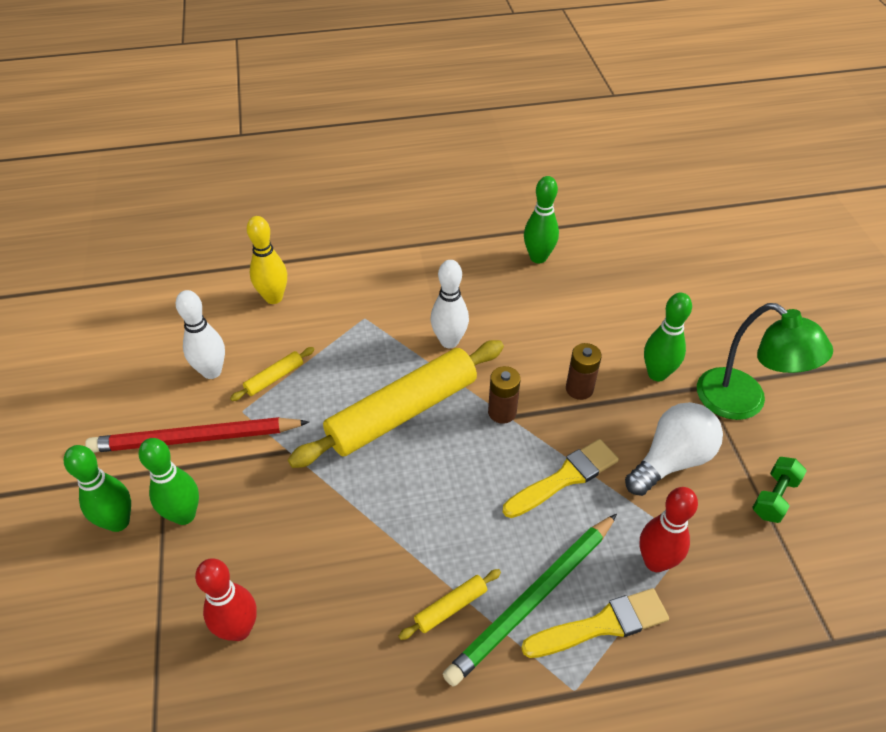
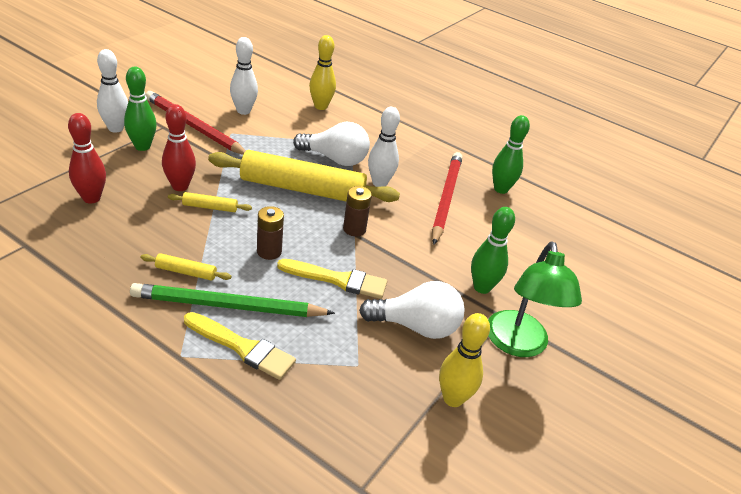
camera: 40 degrees right, 10 degrees down
green bowling pin [64,445,131,532] -> white bowling pin [97,49,128,133]
yellow rolling pin [230,347,314,401] -> yellow rolling pin moved to [168,192,252,212]
brown battery [566,343,602,400] -> brown battery moved to [257,206,284,260]
red bowling pin [640,487,698,572] -> red bowling pin moved to [162,104,196,191]
green dumbbell [752,457,807,523] -> yellow bowling pin [439,313,490,407]
none -> white light bulb [293,122,370,166]
none -> red pencil [432,152,462,245]

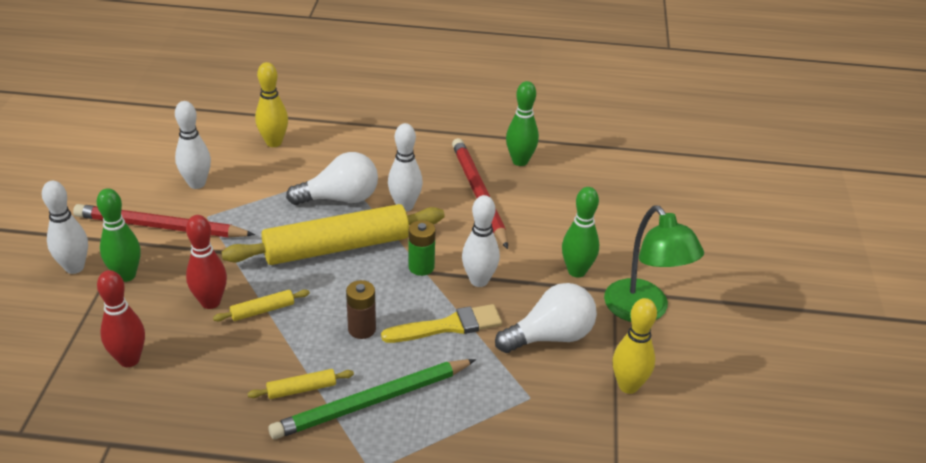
camera: 25 degrees left, 0 degrees up
yellow brush [184,312,296,380] -> none
brown battery [343,186,372,236] -> green battery [408,220,436,276]
none -> white bowling pin [462,195,500,287]

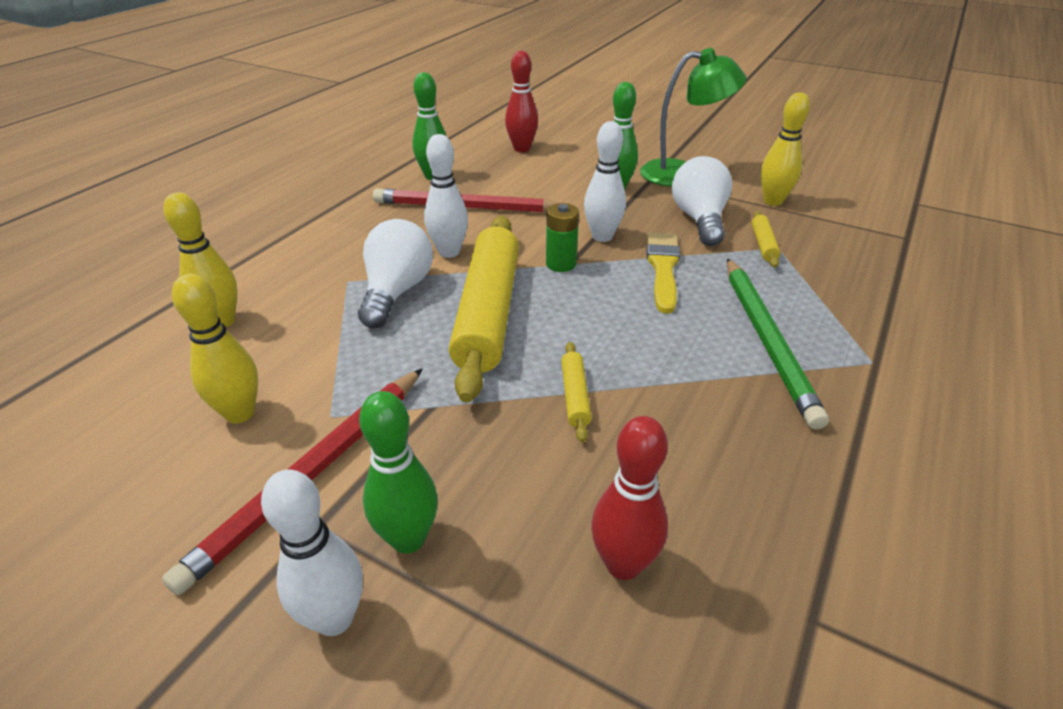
camera: 65 degrees left, 0 degrees up
white bowling pin [175,101,211,189] -> yellow bowling pin [172,274,258,423]
red bowling pin [186,215,227,309] -> red bowling pin moved to [505,51,538,152]
yellow rolling pin [247,369,354,399] -> yellow rolling pin moved to [752,211,781,268]
brown battery [346,280,376,339] -> none

